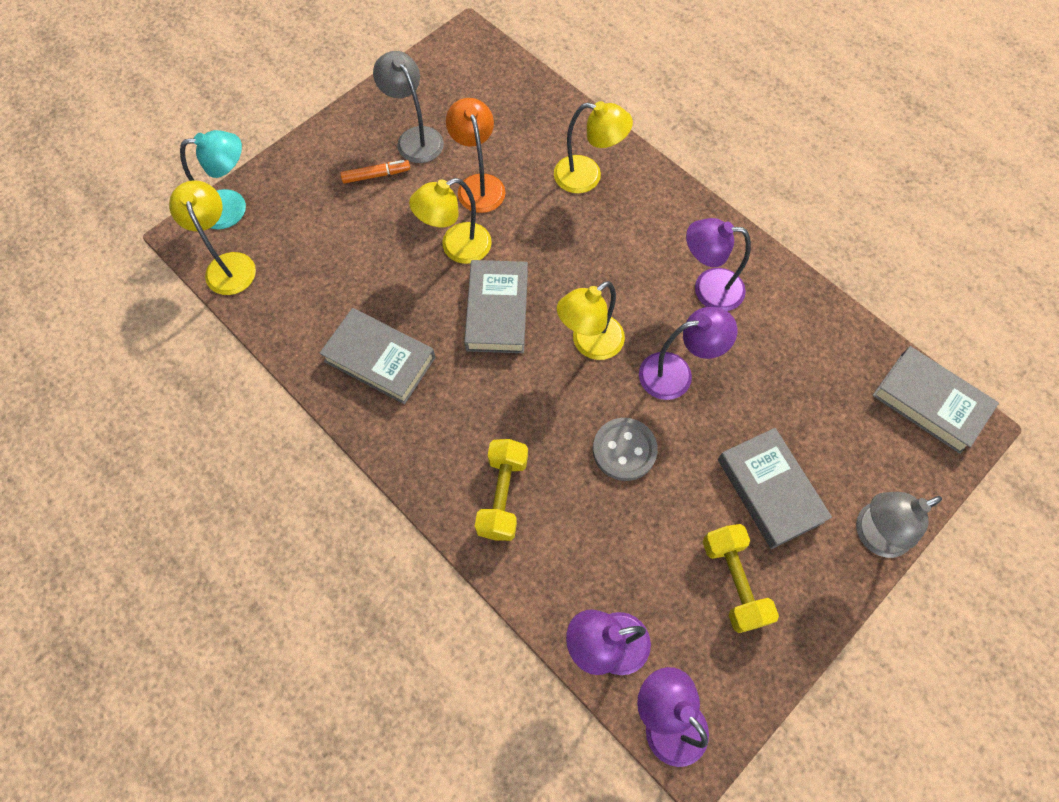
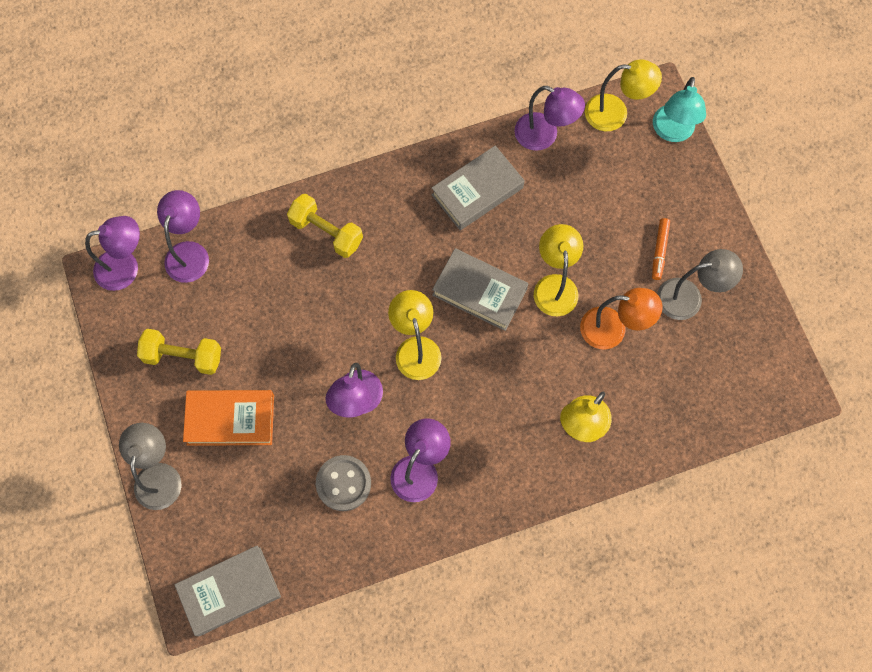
camera: 115 degrees right, 5 degrees up
grey button [593,418,658,481] -> grey button moved to [316,455,371,511]
grey book [718,428,832,549] -> orange book [183,390,274,446]
none -> purple lamp [515,86,585,151]

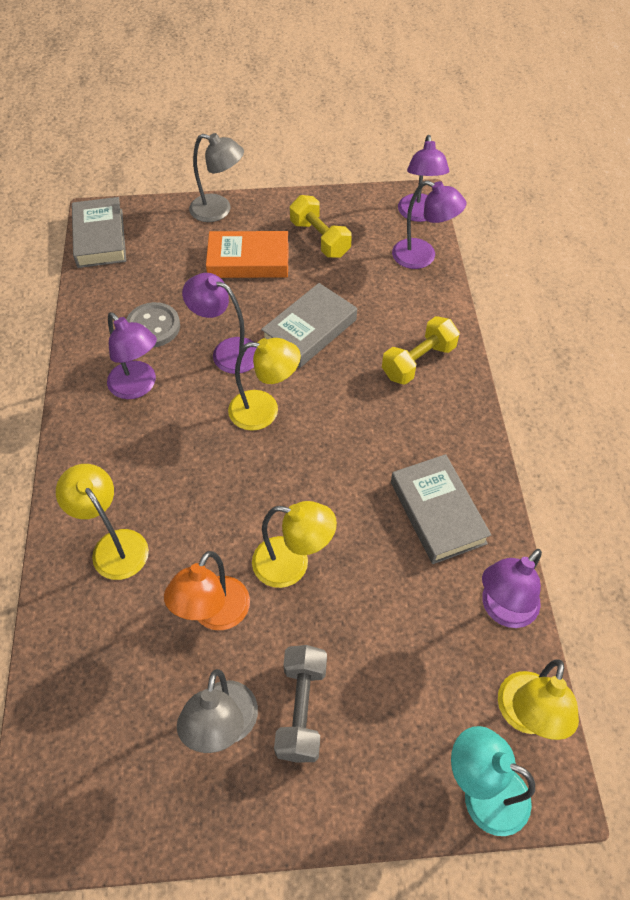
camera: 105 degrees right, 15 degrees down
yellow dumbbell [137,329,221,375] -> yellow dumbbell turned 60 degrees counterclockwise [290,195,352,258]
orange book [183,390,274,446] -> orange book turned 75 degrees clockwise [206,231,289,278]
grey book [432,248,528,331] -> grey book moved to [261,283,357,368]
orange marker [652,218,670,280] -> grey dumbbell [274,645,327,763]

